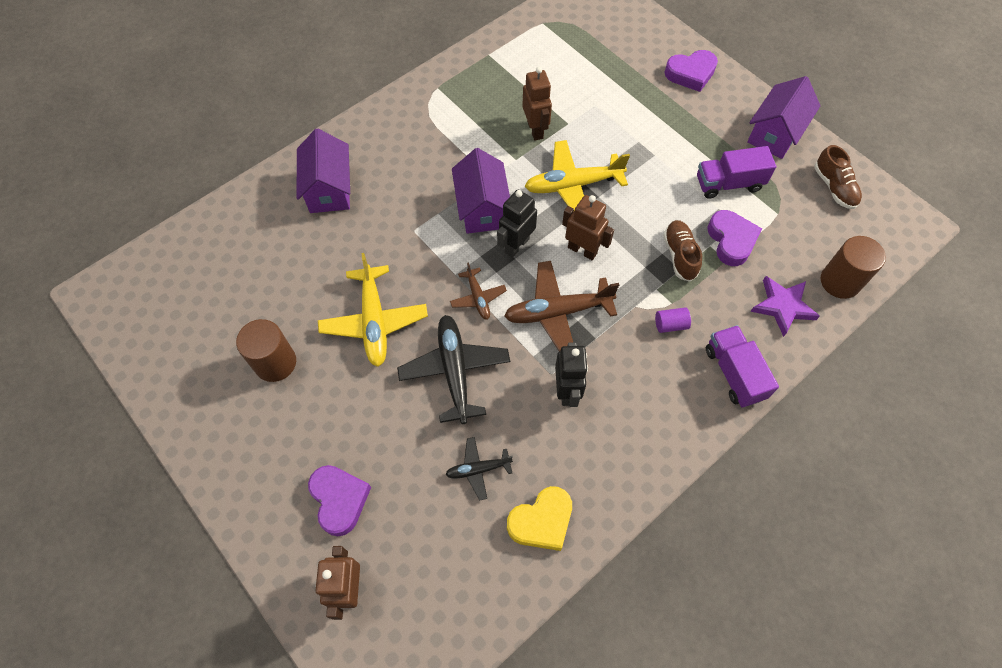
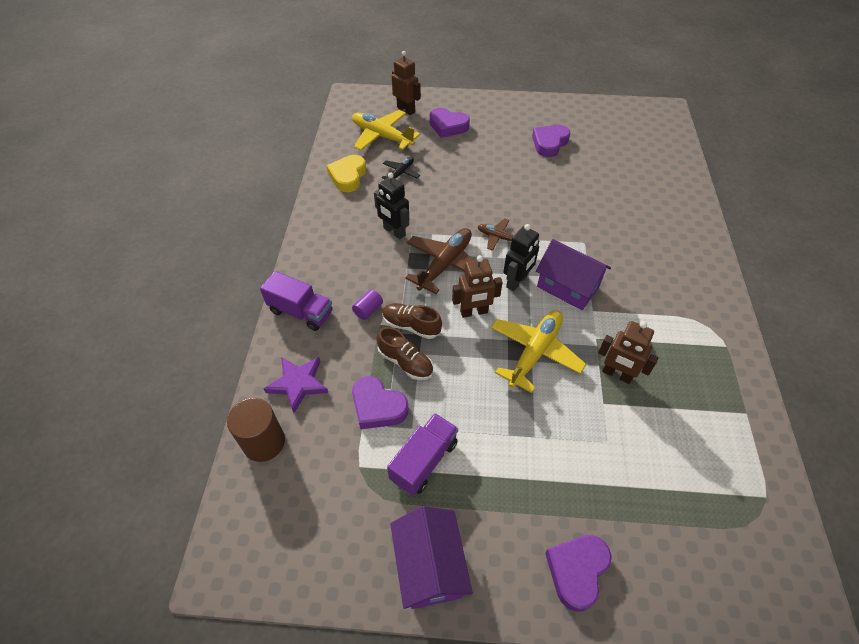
camera: 135 degrees right, 10 degrees down
brown cylinder [236,319,296,382] -> purple heart [532,125,570,157]
purple house [297,128,350,213] -> none
yellow plane [318,253,428,367] -> yellow plane moved to [352,110,420,151]
black plane [397,315,510,424] -> none
black robot [497,189,537,258] -> black robot turned 45 degrees clockwise [503,224,540,291]
brown shoe [814,145,862,209] -> brown shoe moved to [382,303,442,339]

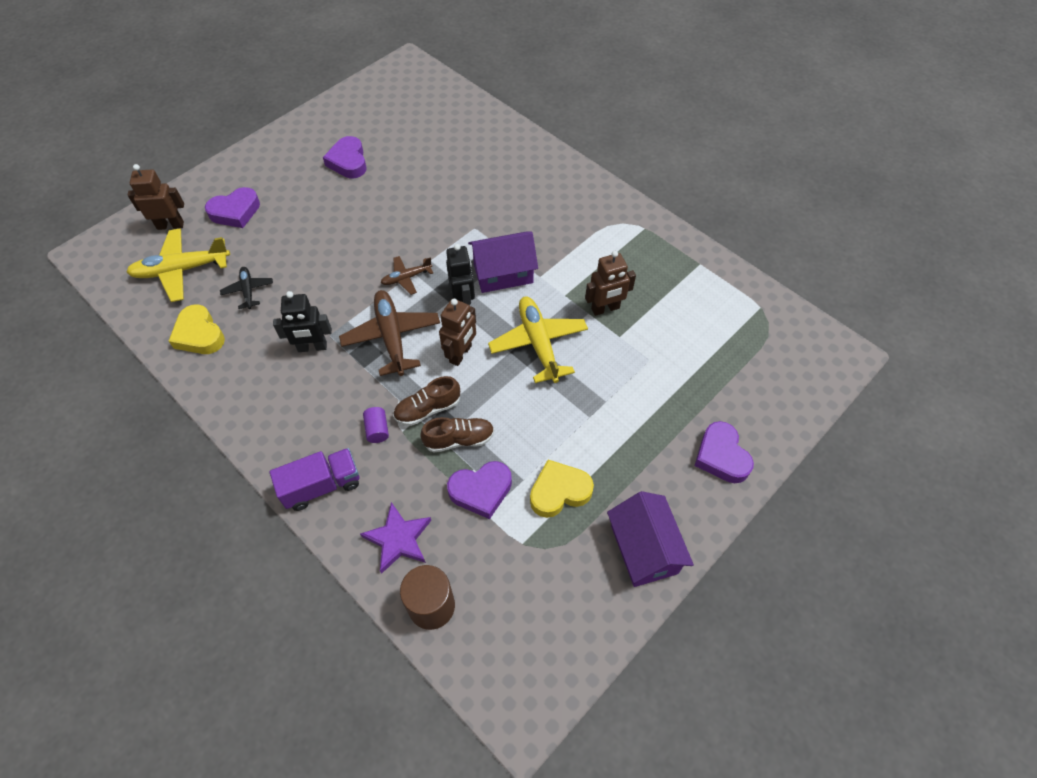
camera: 50 degrees left, 5 degrees up
purple truck [387,413,458,496] -> yellow heart [530,460,594,518]
purple house [390,506,473,609] -> purple house turned 45 degrees clockwise [607,491,694,587]

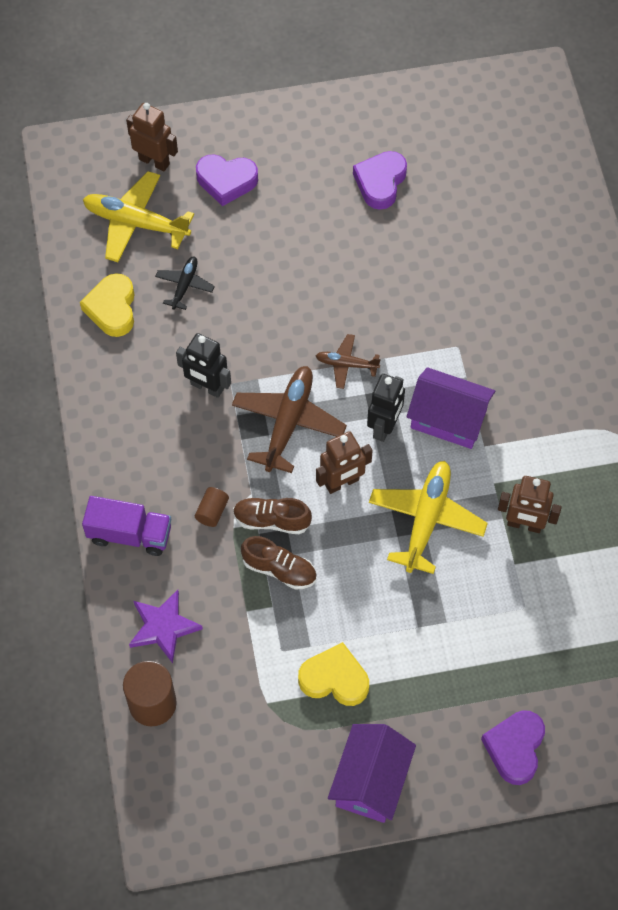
camera: 35 degrees right, 5 degrees up
purple cylinder [363,407,389,443] -> brown cylinder [195,487,229,527]
purple heart [447,461,512,519] -> none

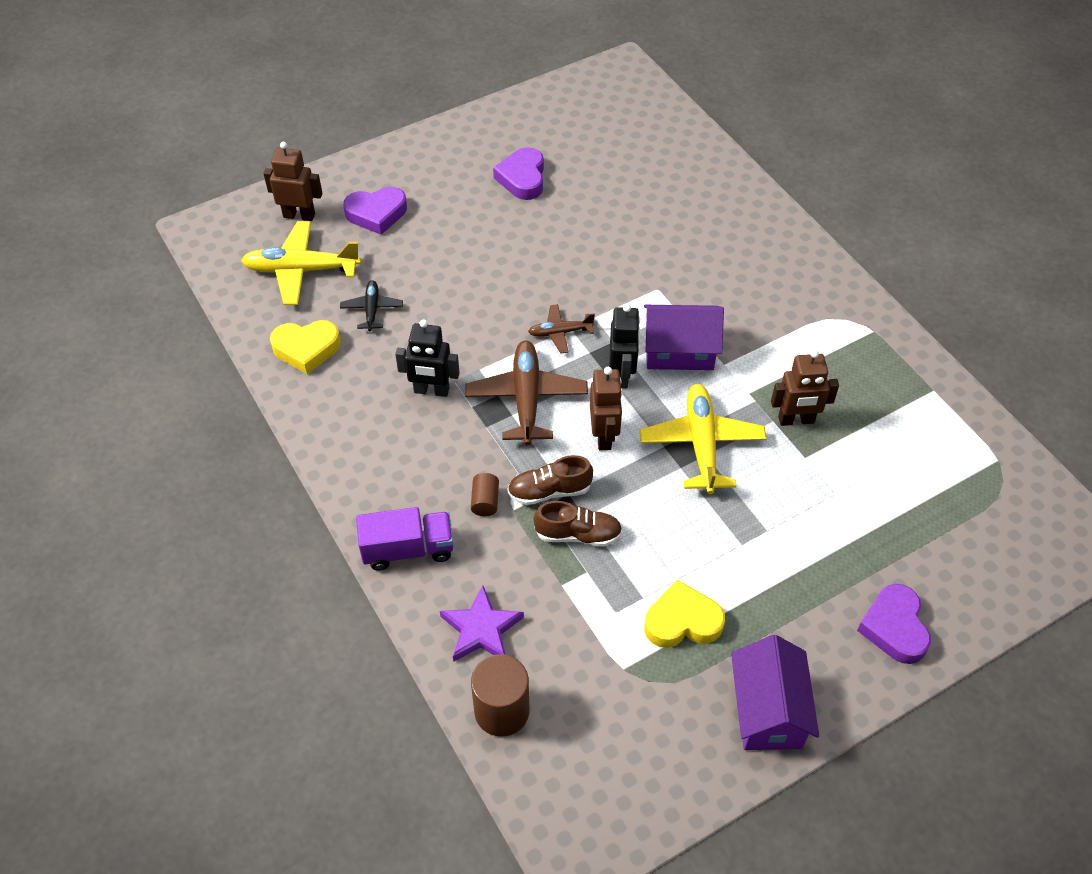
camera: 20 degrees left, 10 degrees down
yellow heart [80,273,134,337] -> yellow heart turned 75 degrees counterclockwise [270,320,341,374]
brown robot [316,431,373,494] -> brown robot turned 45 degrees counterclockwise [590,367,623,450]

